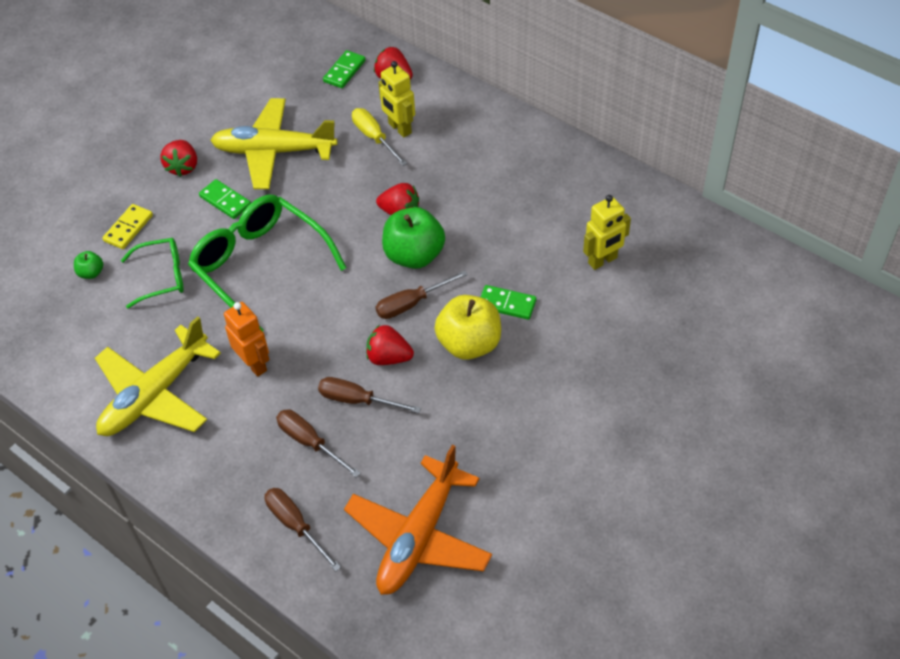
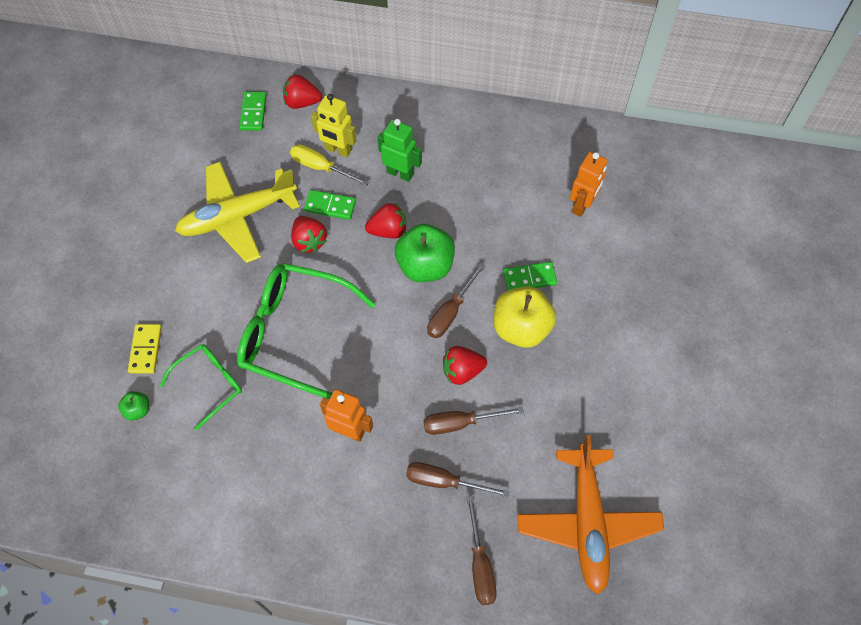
camera: 30 degrees left, 10 degrees up
yellow plane [95,316,221,436] -> none
red strawberry [160,140,197,177] -> red strawberry moved to [291,216,327,253]
green domino [199,179,251,219] -> green domino moved to [304,190,356,220]
brown screwdriver [265,488,341,571] -> brown screwdriver turned 120 degrees counterclockwise [467,496,497,605]
yellow robot [583,195,631,270] -> orange robot [570,152,607,217]
none -> green robot [377,119,422,182]

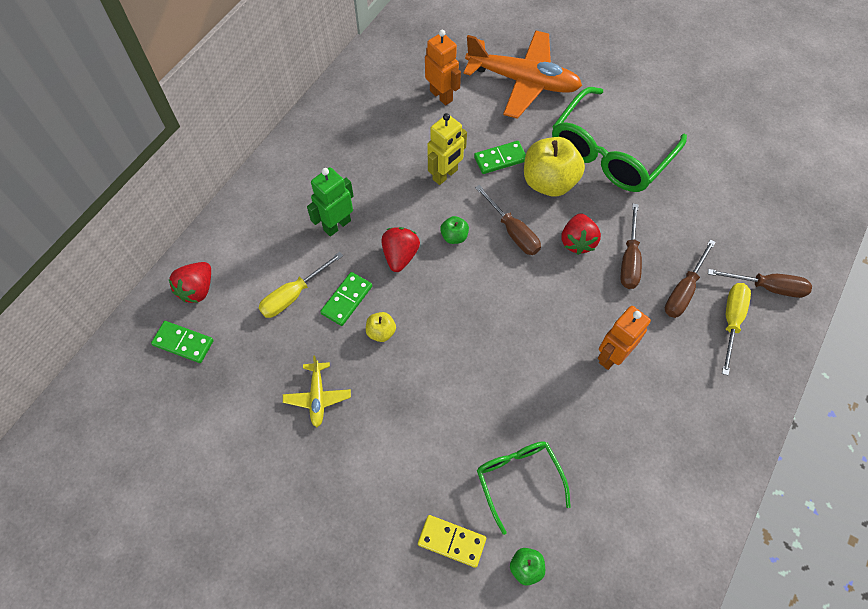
camera: 70 degrees left, 0 degrees up
yellow plane [175,162,300,263] -> yellow plane [283,356,351,427], size x0.46
green glasses [237,263,375,399] -> green glasses moved to [552,87,687,192]
red strawberry [291,216,327,253] -> yellow apple [366,312,396,342]
yellow robot [311,94,357,157] -> yellow robot moved to [427,113,467,185]
green apple [395,224,455,282] -> green apple [440,216,469,244], size x0.46
green domino [503,262,557,290] -> green domino turned 60 degrees clockwise [474,141,526,174]
orange plane [517,435,664,594] -> orange plane moved to [464,30,582,119]
none -> yellow screwdriver [722,283,751,376]

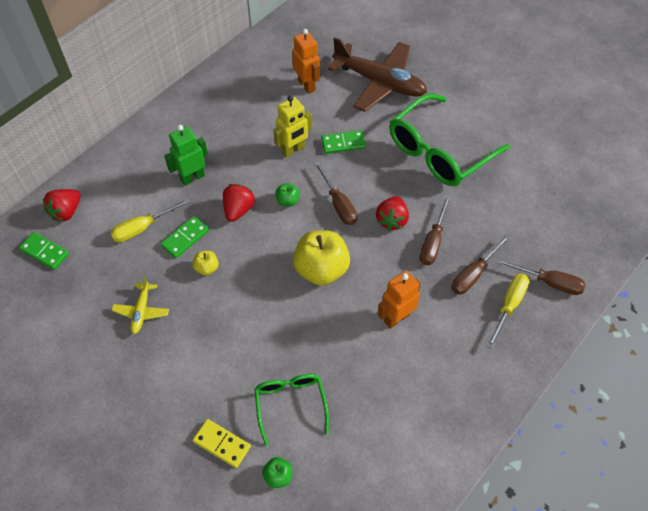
camera: 10 degrees right, 5 degrees down
orange plane [464,30,582,119] -> brown plane [328,37,427,112]
yellow apple [524,137,585,197] -> yellow apple moved to [293,230,350,286]

